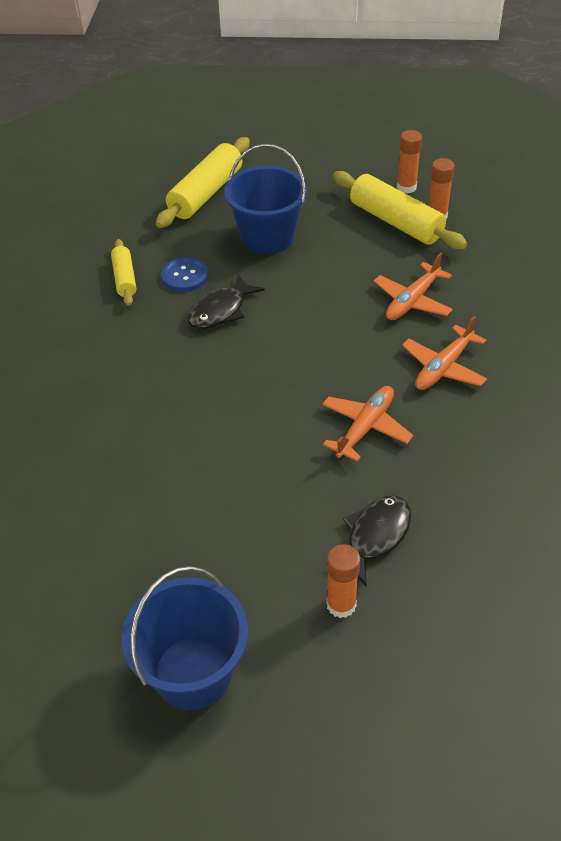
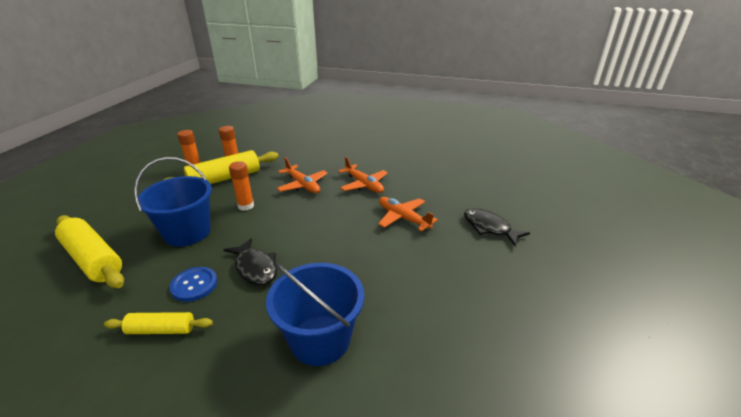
camera: 80 degrees left, 15 degrees down
blue bucket [122,566,248,710] -> blue bucket moved to [266,263,364,366]
orange glue stick [326,544,360,618] -> orange glue stick moved to [229,161,254,211]

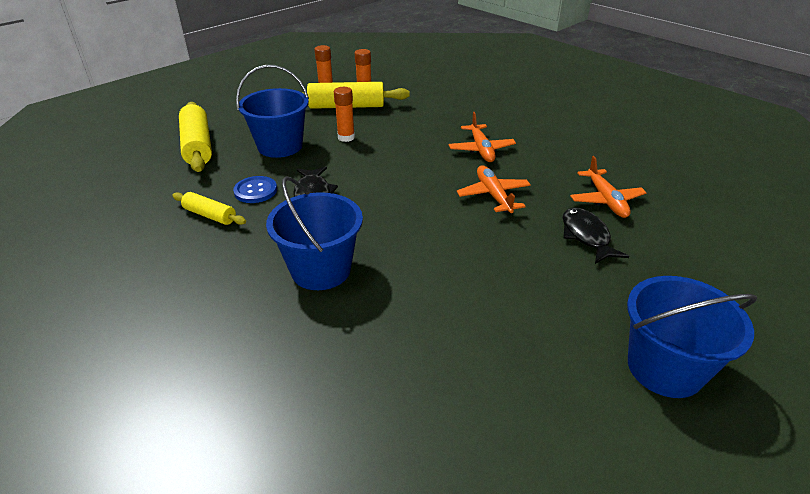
camera: 30 degrees right, 5 degrees up
orange plane [277,157,328,193] -> orange plane moved to [570,156,647,218]
none -> blue bucket [627,276,757,398]

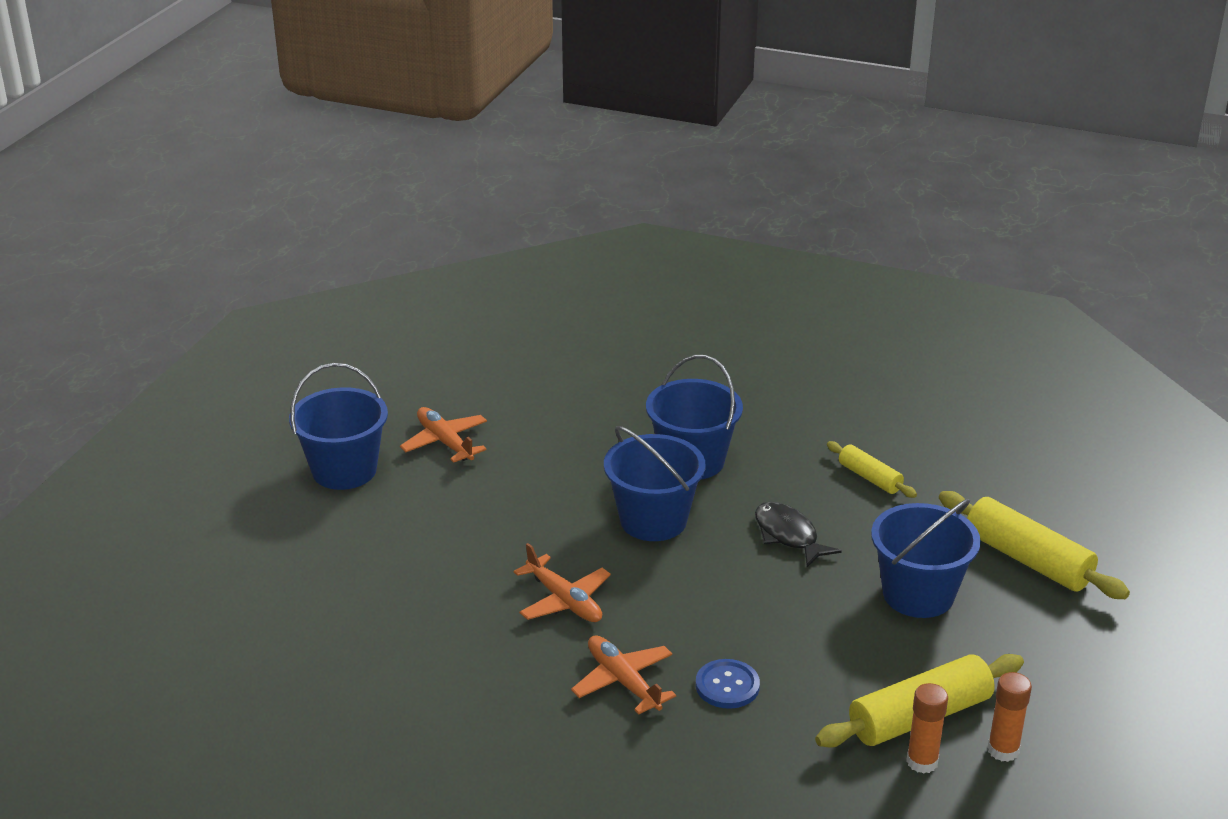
camera: 155 degrees right, 5 degrees down
yellow rolling pin [172,192,246,225] -> yellow rolling pin turned 45 degrees clockwise [827,441,917,498]
blue button [233,176,277,203] -> blue button moved to [696,659,760,709]
orange glue stick [334,87,355,142] -> none
black fish [563,208,629,264] -> none
orange plane [570,156,647,218] -> orange plane moved to [400,407,487,463]
none -> blue bucket [604,426,705,541]

